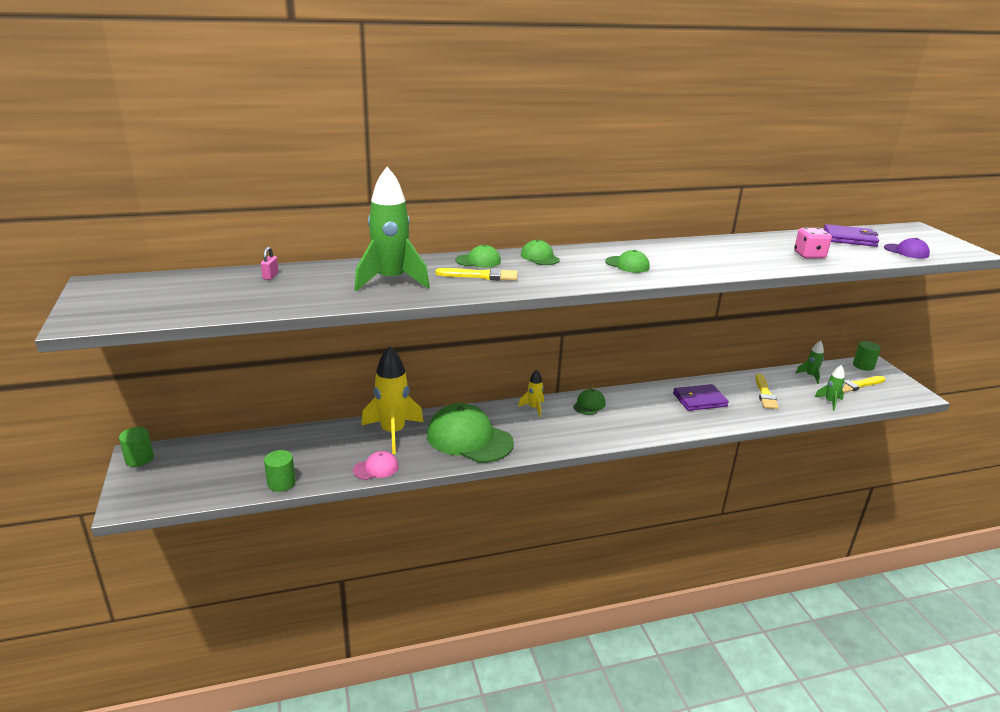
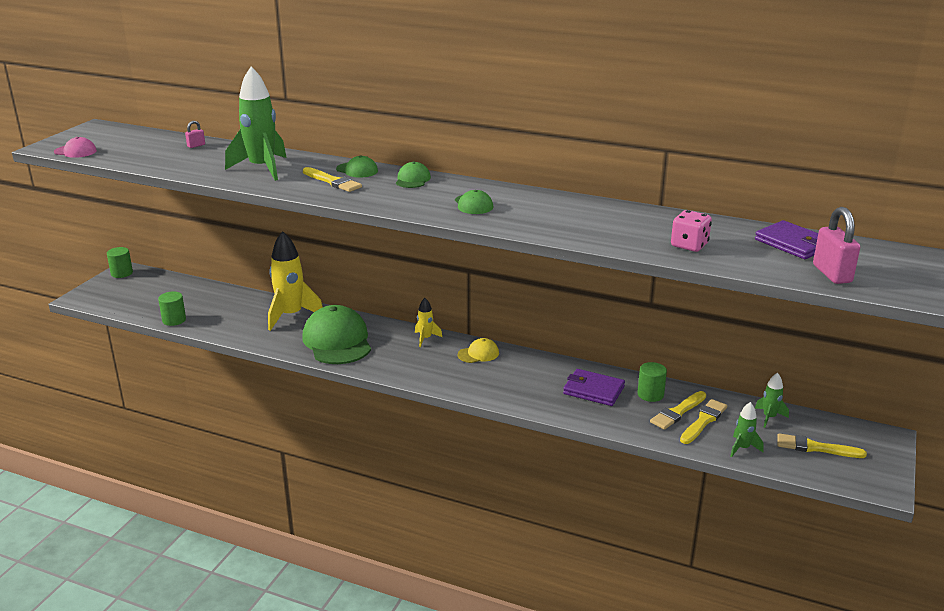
camera: 40 degrees right, 0 degrees up
pink cap [353,451,399,480] -> pink cap moved to [54,137,97,158]
green cap [573,389,606,415] -> yellow cap [458,338,499,363]
green cylinder [853,341,881,371] -> green cylinder moved to [638,362,667,402]
purple cap [884,238,930,259] -> pink padlock [813,207,860,284]
none -> yellow brush [680,399,727,444]

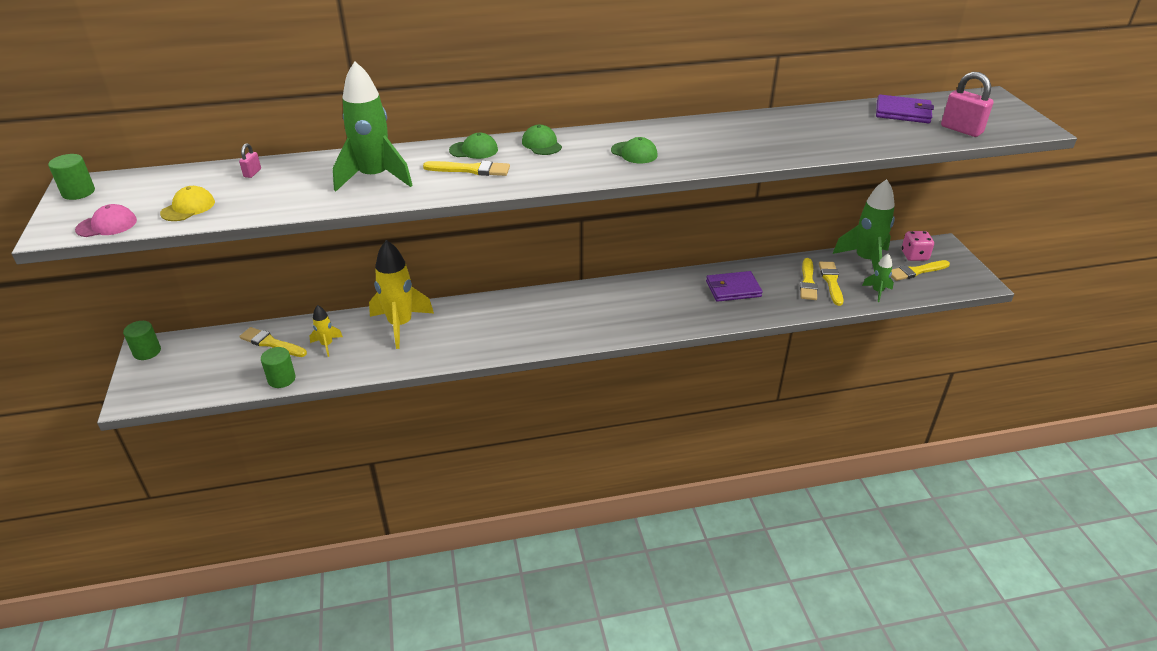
camera: 35 degrees left, 10 degrees up
green cap [302,305,371,364] -> none
yellow rocket [415,298,442,347] -> yellow rocket moved to [310,305,343,357]
yellow cap [458,338,499,363] -> yellow cap moved to [160,186,215,221]
green cylinder [638,362,667,402] -> green cylinder moved to [48,154,95,200]
pink dice [671,210,712,252] -> pink dice moved to [902,231,934,261]
green rocket [755,373,789,428] -> green rocket [833,179,895,272], size x2.06
none -> yellow brush [239,327,307,357]

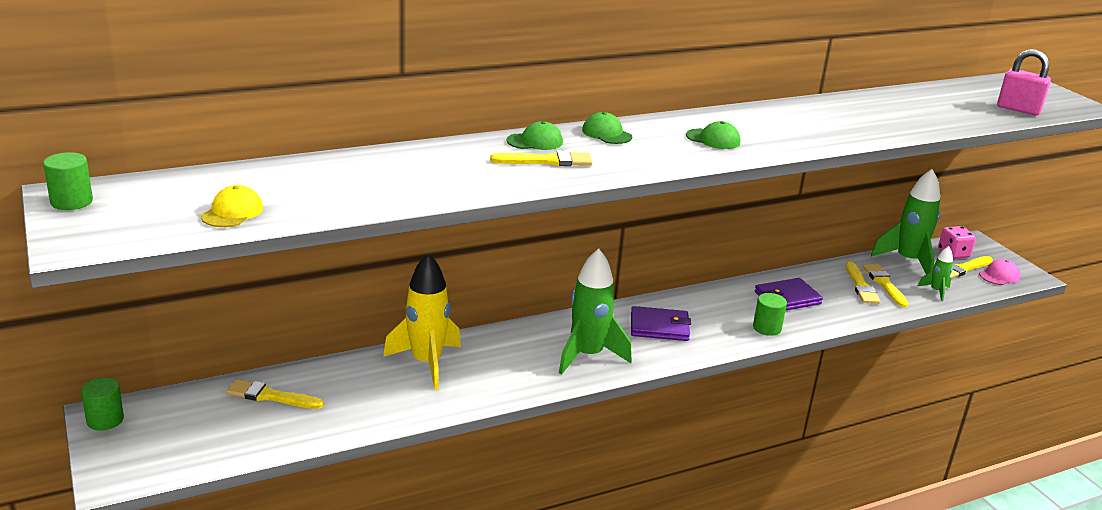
camera: 15 degrees left, 10 degrees down
pink cap [75,204,137,237] -> pink cap moved to [979,259,1021,285]
pink padlock [239,143,261,178] -> none
green cylinder [261,347,296,388] -> green cylinder moved to [753,293,787,336]
yellow rocket [310,305,343,357] -> none
green rocket [333,61,413,192] -> green rocket moved to [559,248,632,375]
purple wallet [876,95,934,123] -> purple wallet moved to [631,306,691,341]

